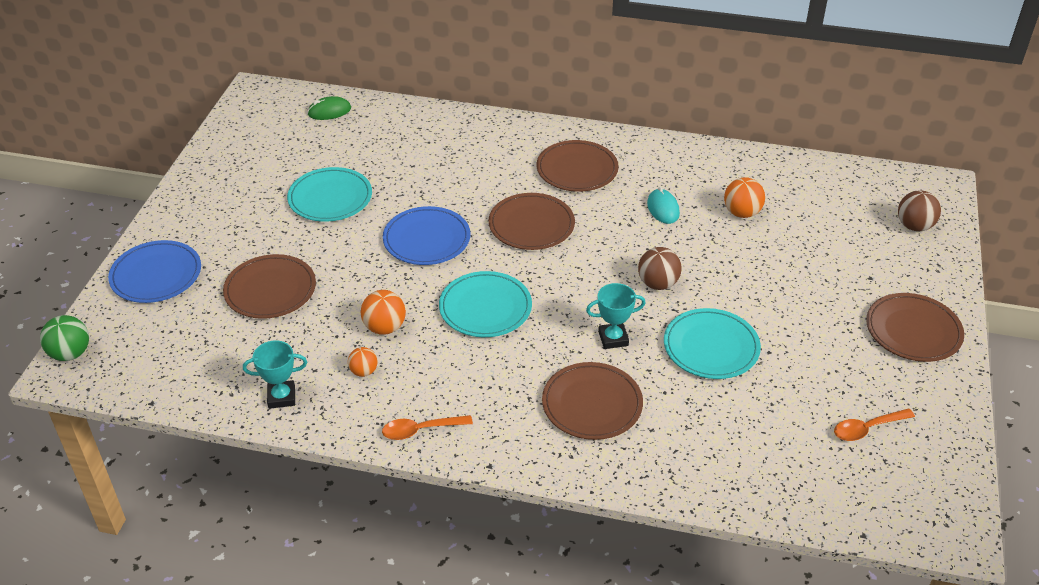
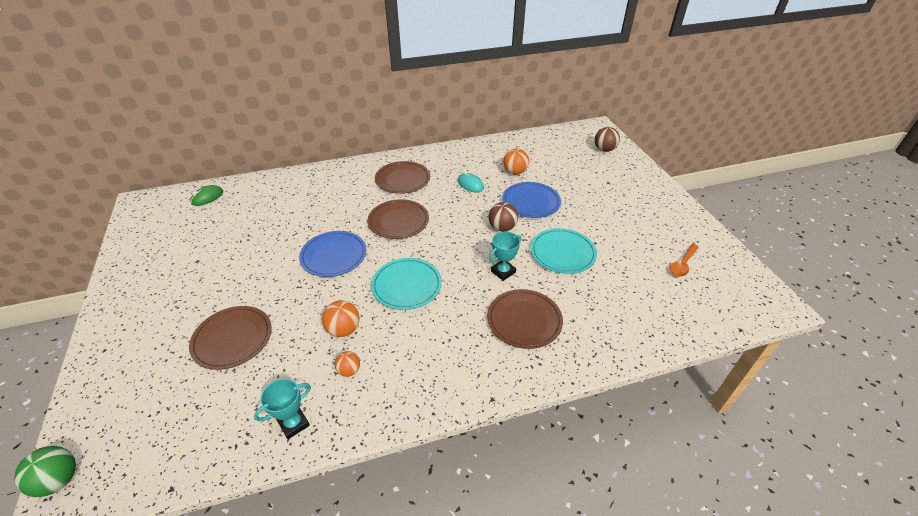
camera: 30 degrees left, 0 degrees up
blue plate [108,240,201,303] -> blue plate moved to [502,182,561,218]
turquoise plate [287,167,372,222] -> none
orange spoon [382,415,473,440] -> none
brown plate [866,293,964,362] -> none

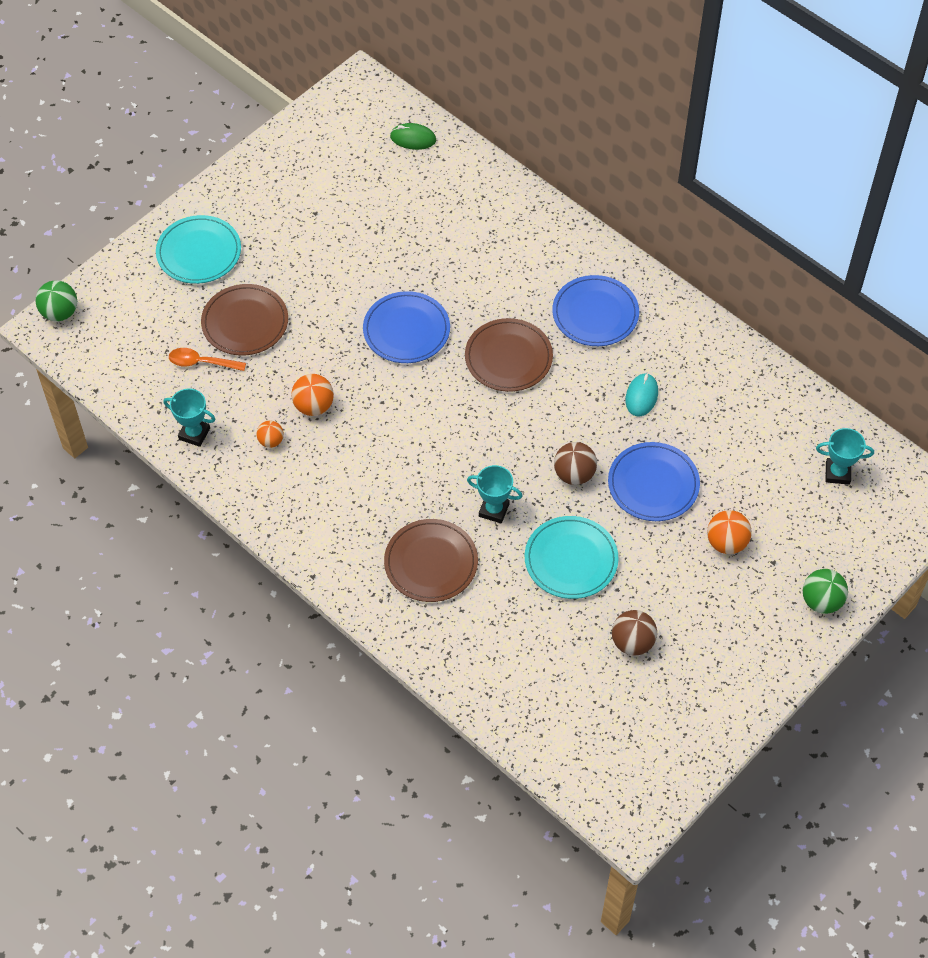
camera: 60 degrees right, 15 degrees up
turquoise plate [371,258,442,310] -> turquoise plate moved to [156,215,241,284]
brown plate [375,161,430,194] -> blue plate [552,275,639,346]
orange ball [503,148,529,175] -> orange ball moved to [707,510,752,554]
brown ball [595,127,620,152] -> brown ball moved to [612,610,657,656]
orange spoon [670,244,699,277] -> orange spoon moved to [169,348,246,371]
none -> green ball [802,569,848,614]
none -> turquoise trophy [816,428,874,485]

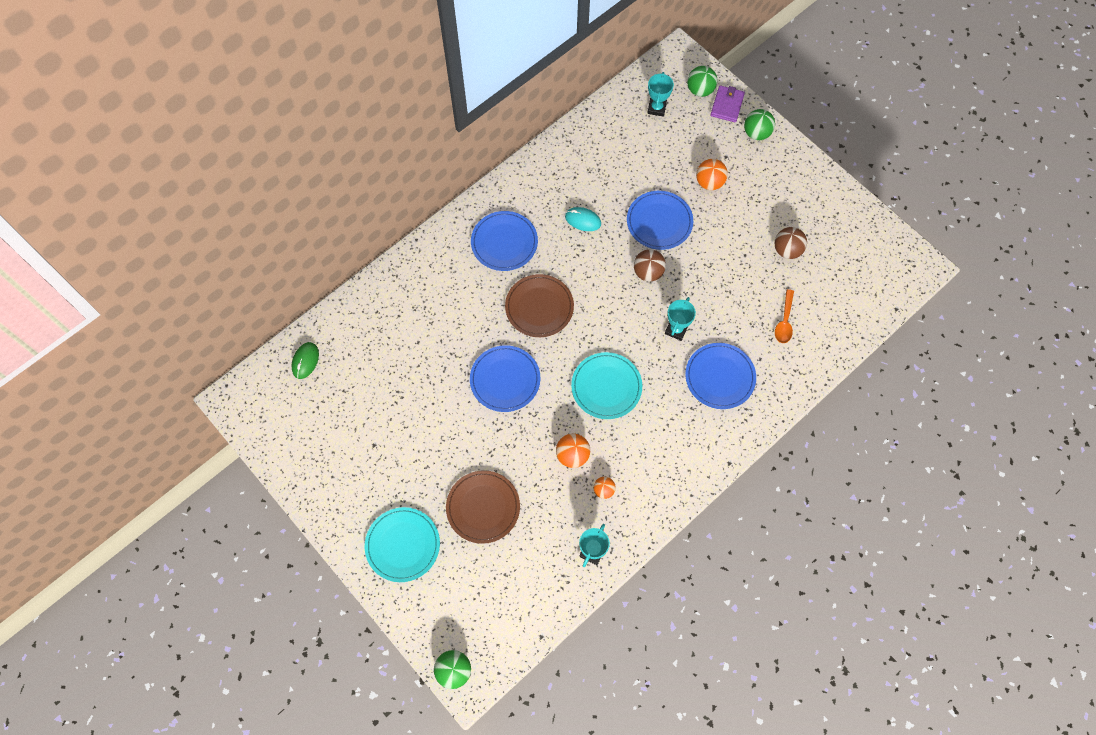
camera: 85 degrees left, 10 degrees up
orange spoon [169,348,246,371] -> orange spoon moved to [775,289,794,343]
brown plate [384,519,478,602] -> blue plate [685,343,756,409]
turquoise plate [525,516,619,599] -> turquoise plate moved to [571,352,642,419]
none -> green ball [687,66,717,97]
none -> purple wallet [710,85,745,122]

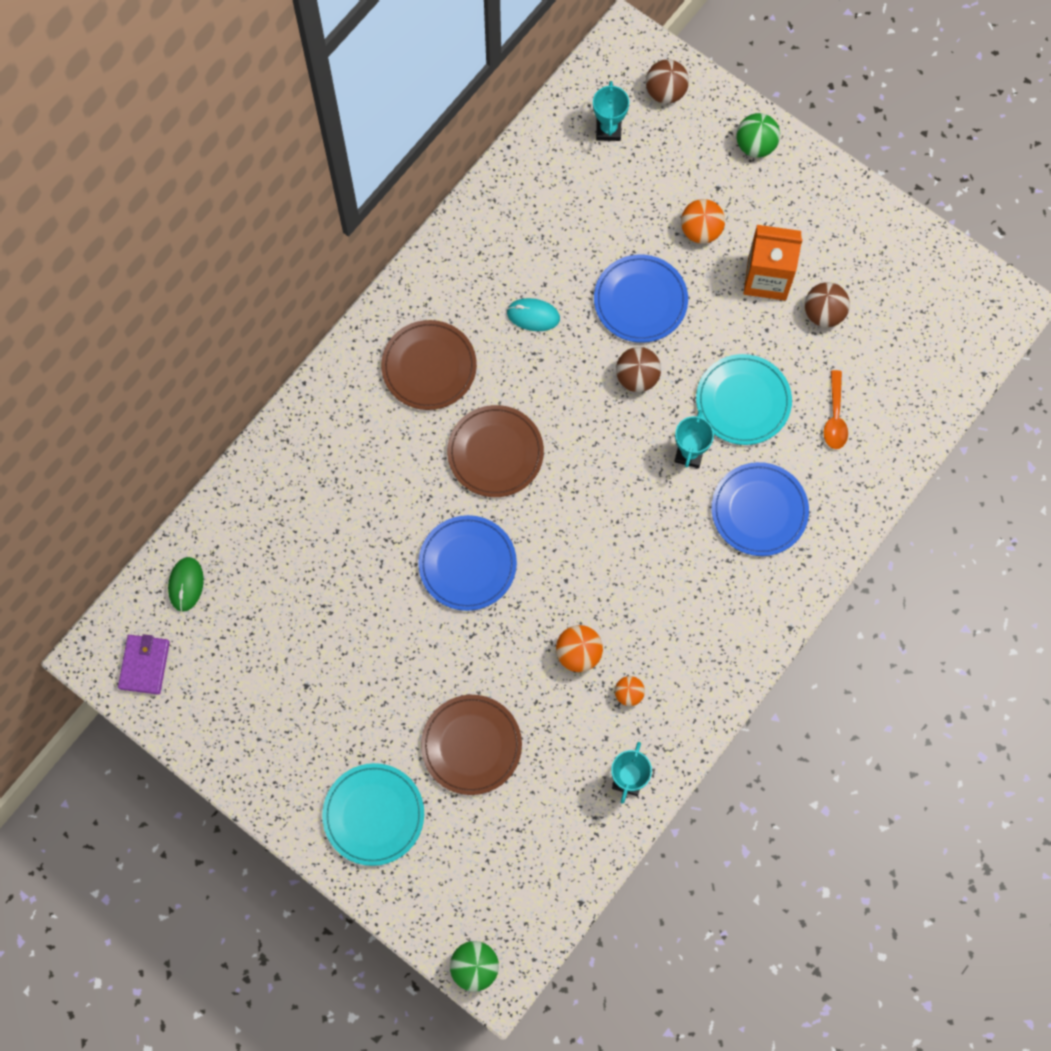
camera: 10 degrees left, 5 degrees up
blue plate [471,211,538,271] -> brown plate [381,320,477,410]
turquoise plate [571,352,642,419] -> turquoise plate moved to [696,354,792,445]
green ball [687,66,717,97] -> brown ball [646,59,689,104]
purple wallet [710,85,745,122] -> purple wallet moved to [118,634,170,694]
none -> orange carton [744,225,803,301]

